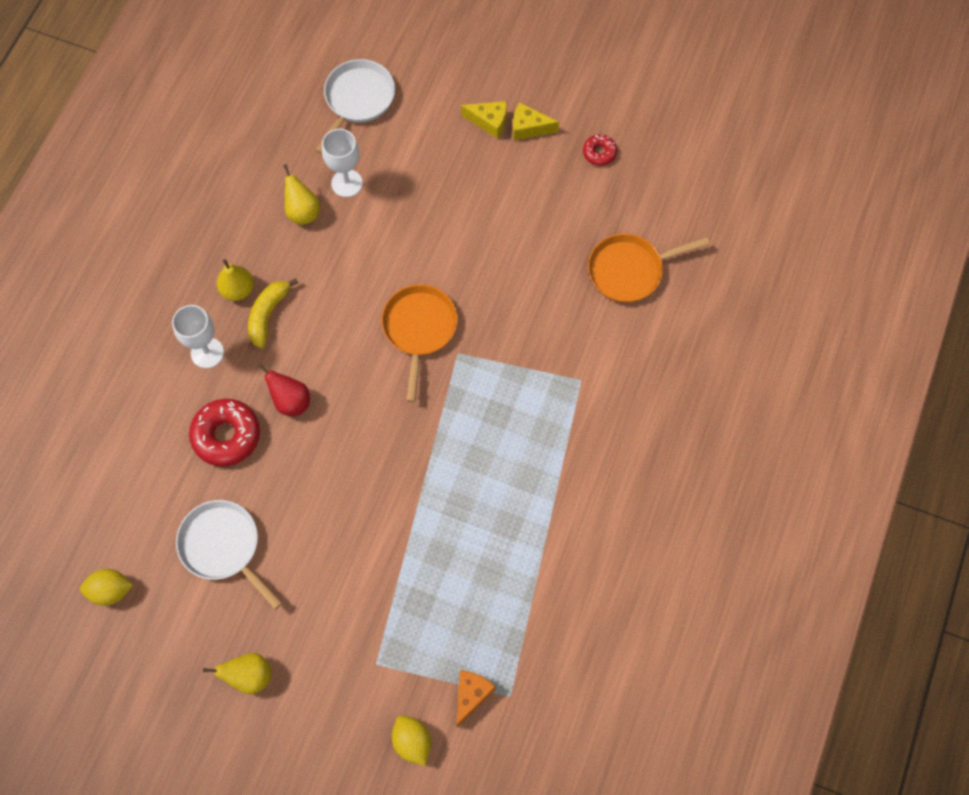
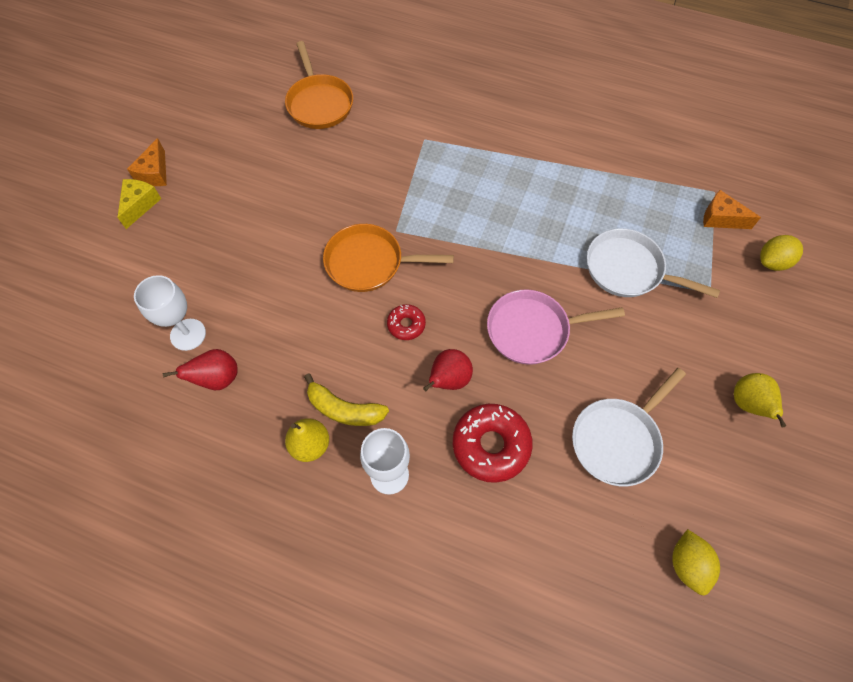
camera: 90 degrees left, 5 degrees down
yellow pear [283,164,320,225] -> red pear [162,349,238,390]
white pan [315,59,395,154] -> white pan moved to [587,228,720,298]
yellow cheese [513,102,559,141] -> orange cheese [127,138,167,186]
red donut [583,134,617,166] -> red donut moved to [387,304,426,340]
none -> pink pan [487,290,625,365]

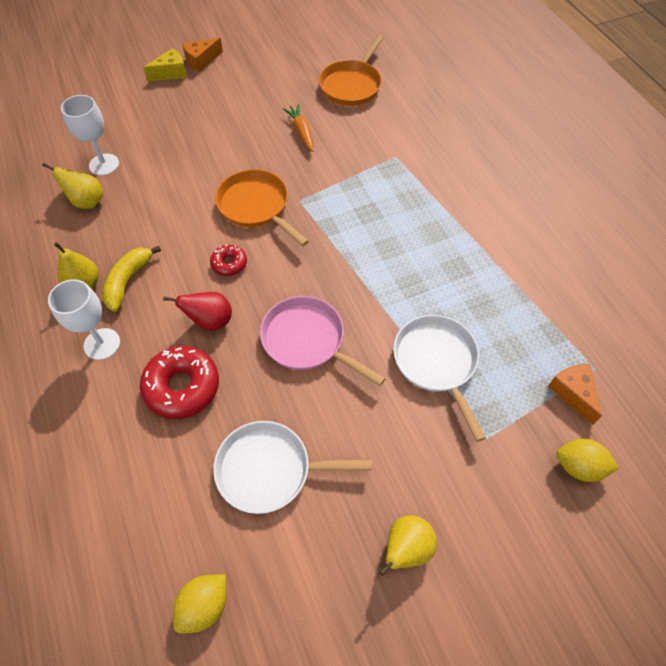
camera: 45 degrees right, 5 degrees down
red pear [162,349,238,390] -> yellow pear [42,163,103,209]
yellow banana [304,373,389,426] -> yellow banana turned 45 degrees clockwise [102,246,161,312]
none -> orange carrot [283,104,314,152]

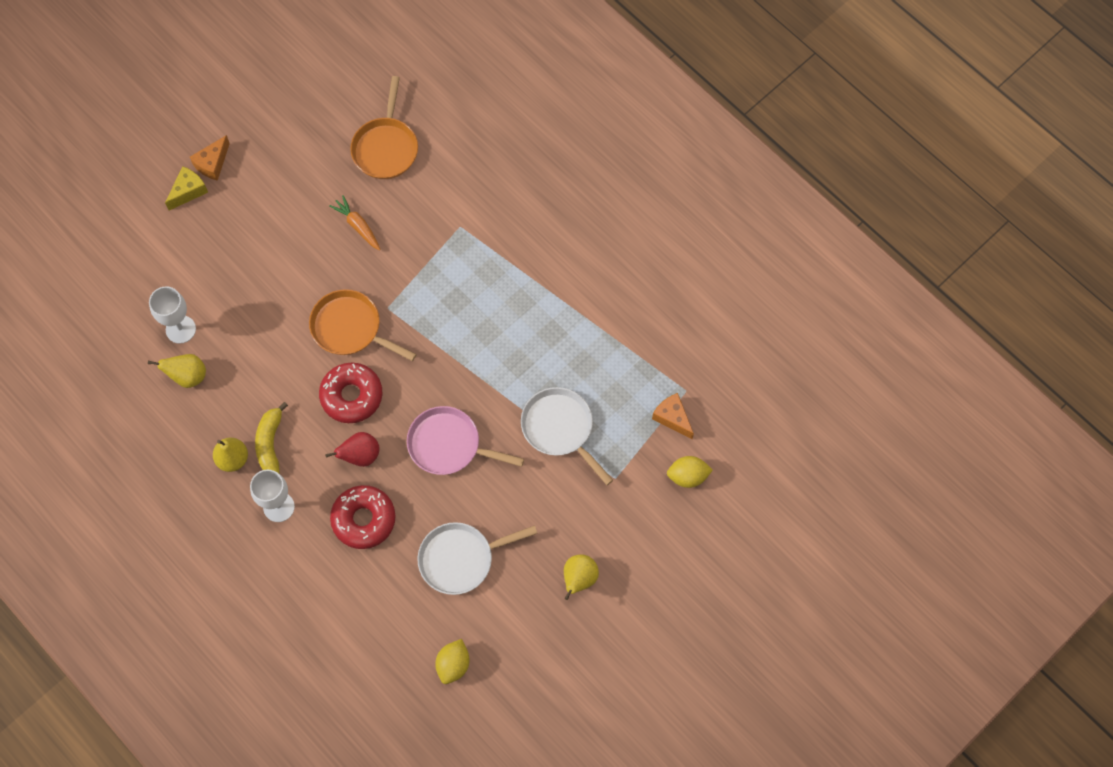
camera: 20 degrees left, 10 degrees up
red donut [210,244,247,276] -> red donut [319,363,383,423], size x1.87

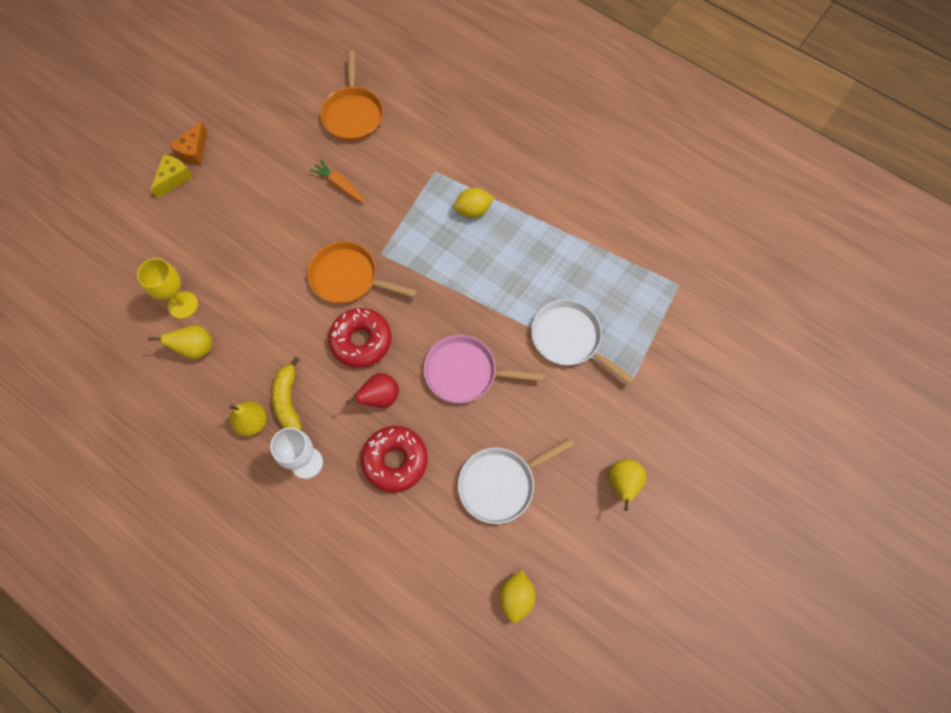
camera: 10 degrees left, 0 degrees up
white goblet [149,286,196,344] -> yellow goblet [137,258,198,319]
orange cheese [652,393,694,439] -> none
yellow lemon [667,456,713,488] -> yellow lemon moved to [454,188,494,218]

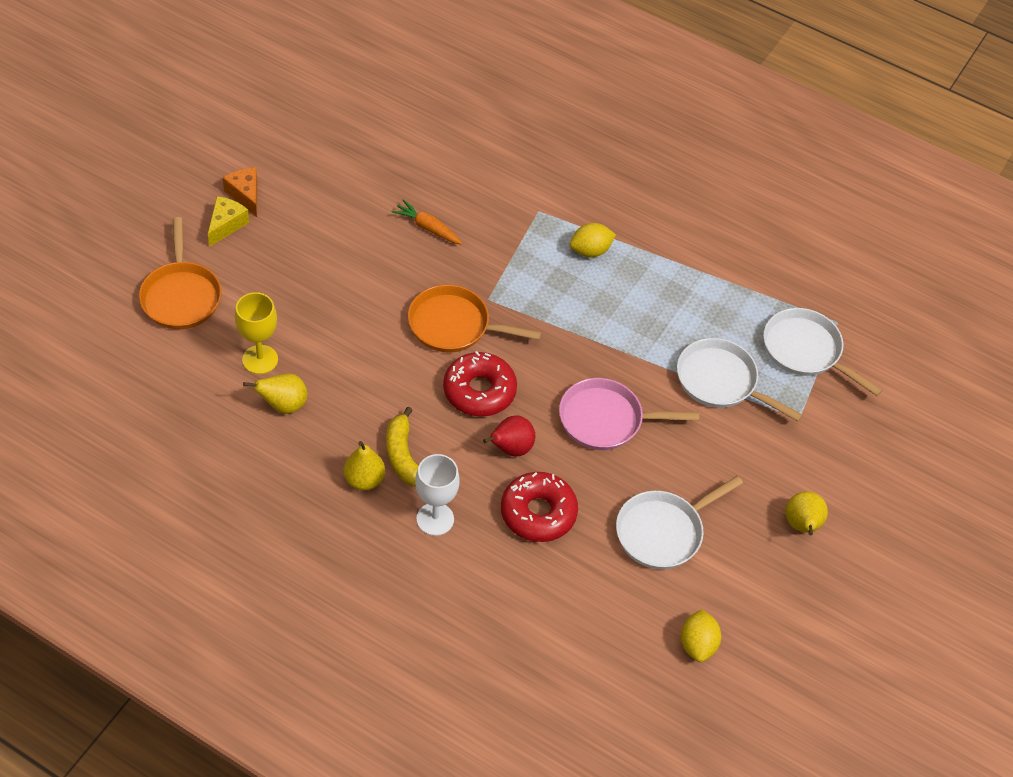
camera: 10 degrees left, 15 degrees down
orange cheese [169,121,207,165] -> orange cheese turned 135 degrees clockwise [223,167,257,217]
orange pan [320,50,383,141] -> orange pan moved to [139,217,222,329]
none -> white pan [763,308,883,396]

